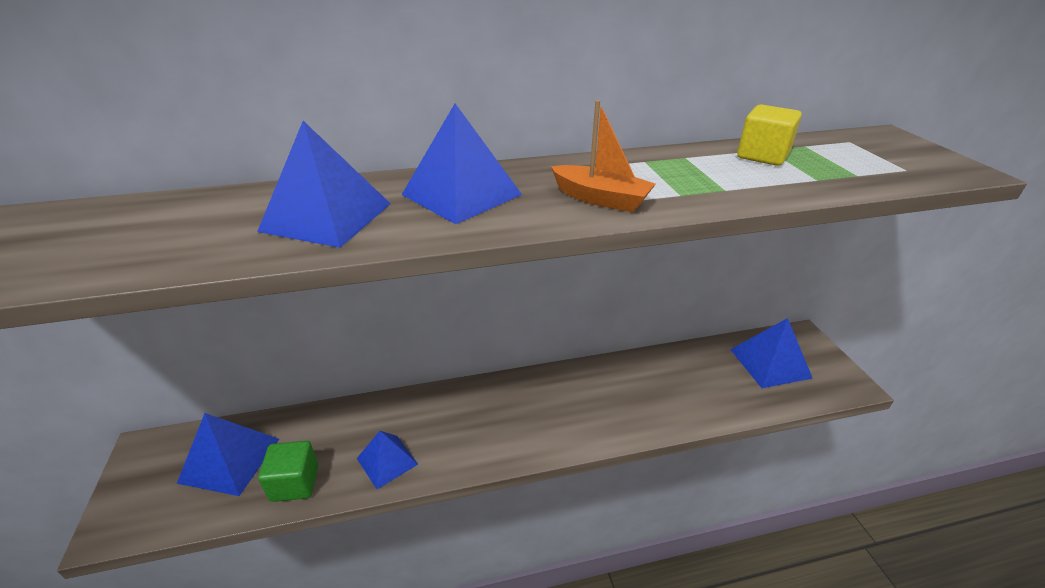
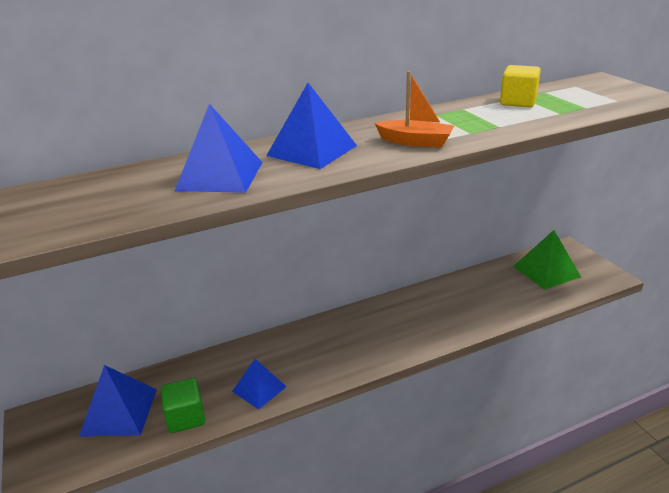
camera: 10 degrees left, 5 degrees down
blue pyramid [730,318,813,388] -> green pyramid [513,230,581,290]

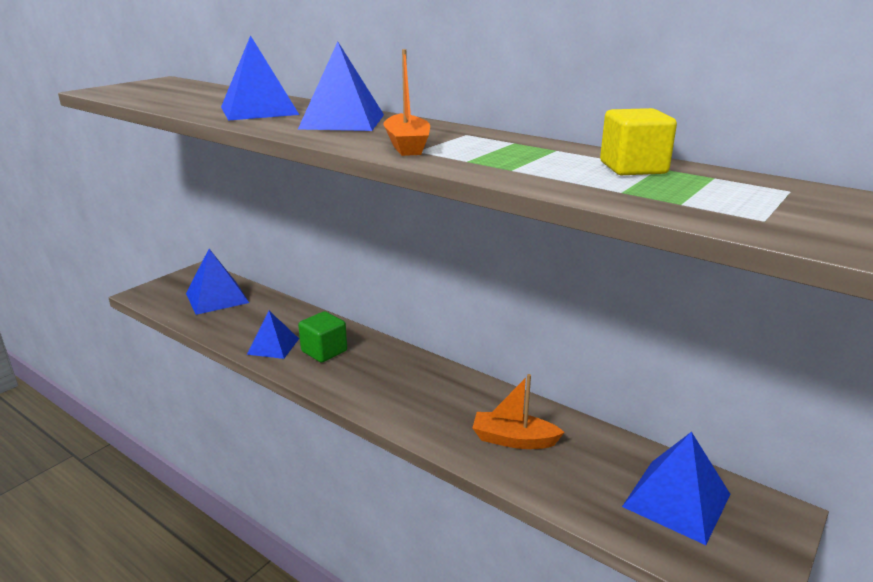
camera: 60 degrees right, 5 degrees down
green cube [161,378,205,433] -> green cube moved to [298,311,347,363]
green pyramid [513,230,581,290] -> blue pyramid [622,432,730,545]
none -> orange boat [472,374,565,449]

